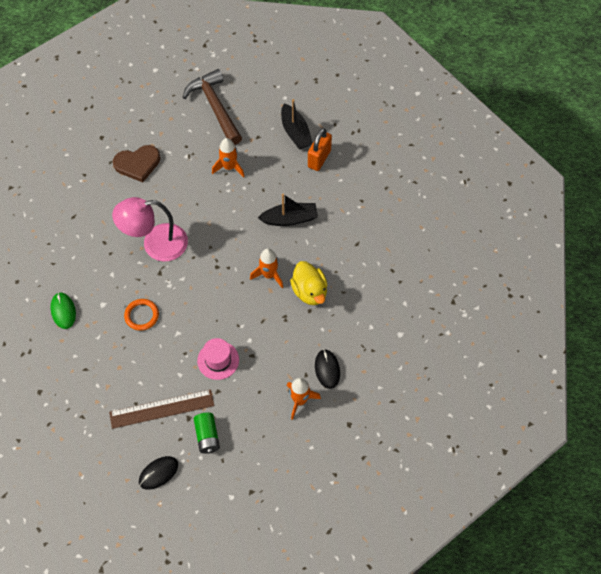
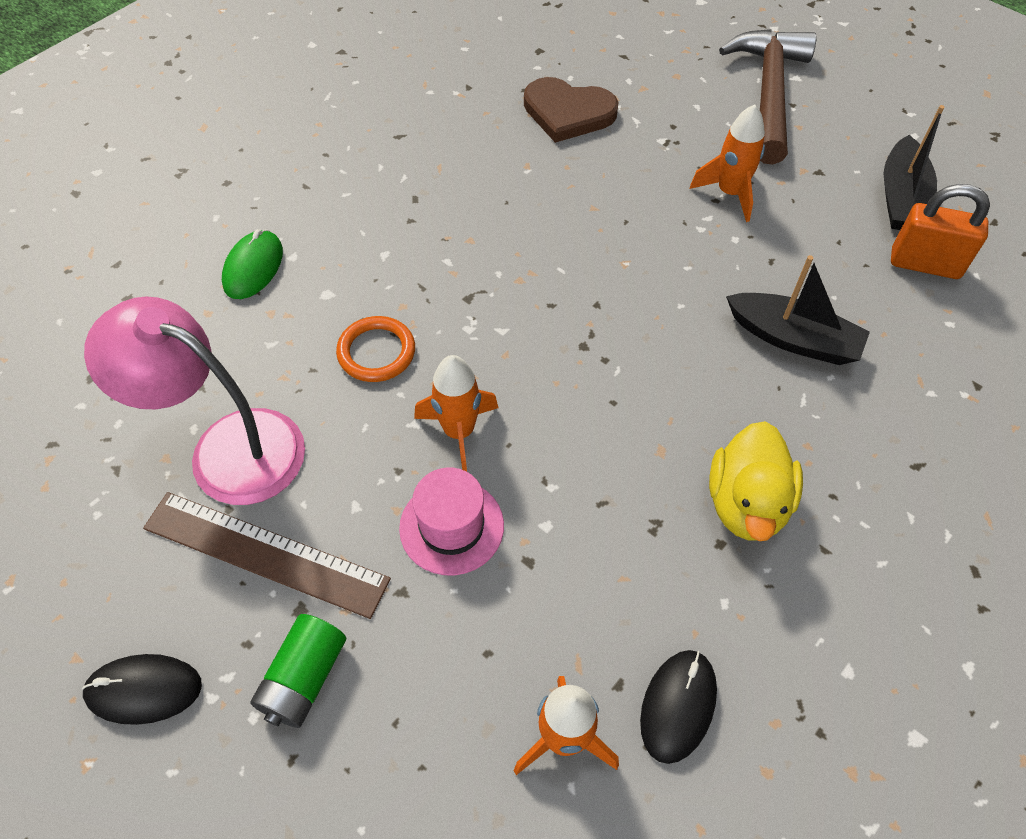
camera: 35 degrees right, 5 degrees down
pink lamp [112,197,188,262] -> pink lamp moved to [84,297,305,505]
orange rocket [250,248,283,288] -> orange rocket moved to [414,355,498,472]
orange padlock [308,128,332,171] -> orange padlock turned 45 degrees clockwise [891,184,990,279]

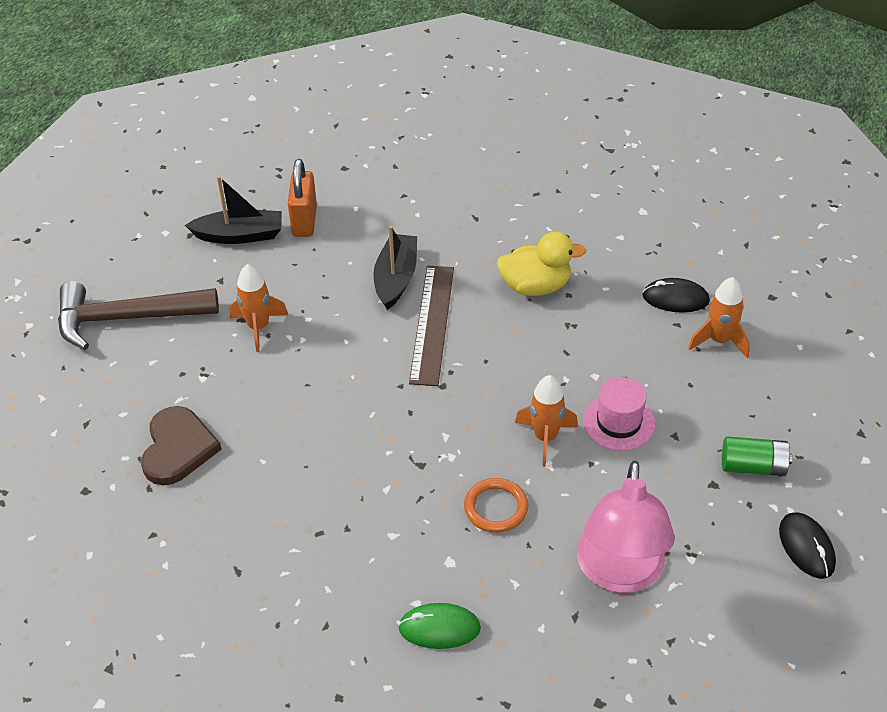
camera: 105 degrees left, 10 degrees down
brown ruler [143,492,391,619] -> brown ruler moved to [409,266,454,386]

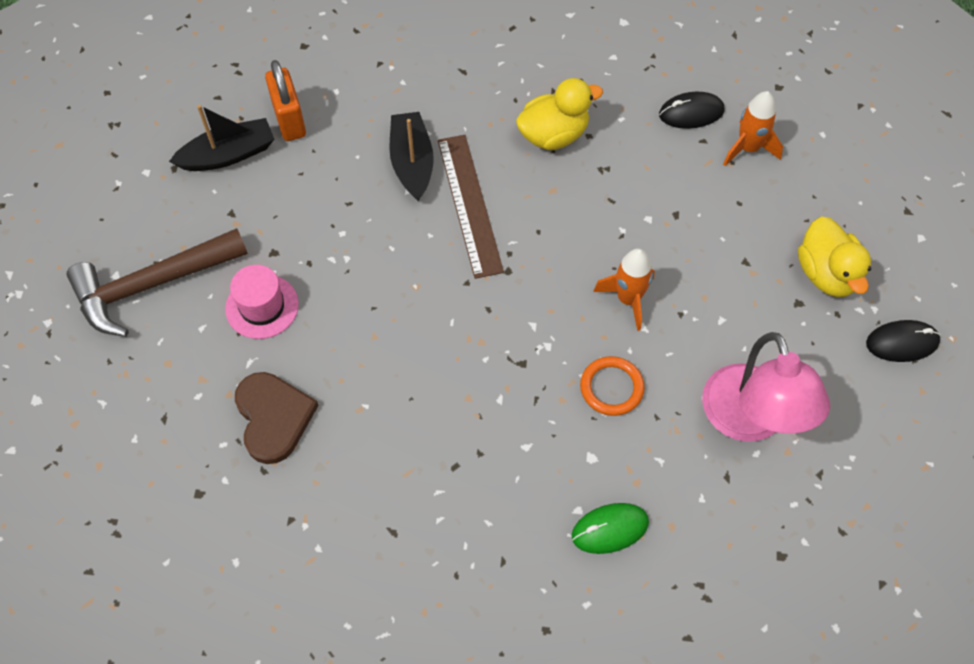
camera: 20 degrees left, 15 degrees up
orange rocket [229,264,288,352] -> none
pink hat [583,377,655,451] -> pink hat moved to [225,265,299,339]
green battery [722,436,792,476] -> yellow duck [798,217,871,297]
black mouse [779,512,836,579] -> black mouse turned 60 degrees counterclockwise [866,320,941,362]

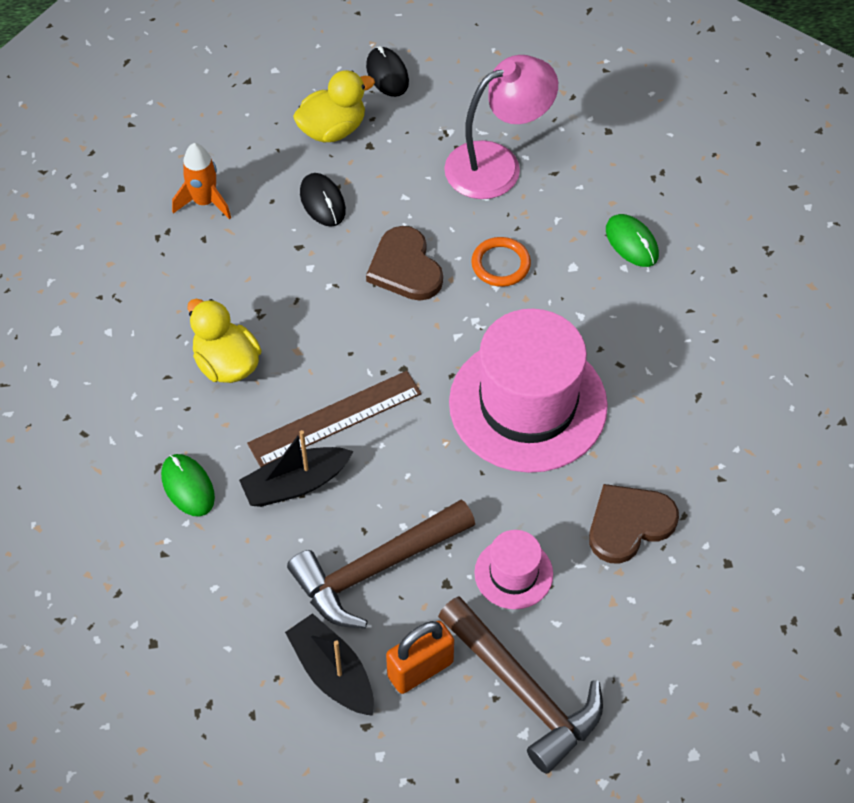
camera: 105 degrees left, 5 degrees down
orange padlock [265,60,306,141] -> orange padlock moved to [386,621,454,694]
orange rocket [593,248,655,331] -> brown heart [366,226,443,301]
black mouse [659,92,725,129] -> black mouse moved to [300,173,346,226]
none -> green mouse [161,454,215,516]
none -> brown hammer [287,499,475,628]
none -> pink hat [449,309,608,473]

